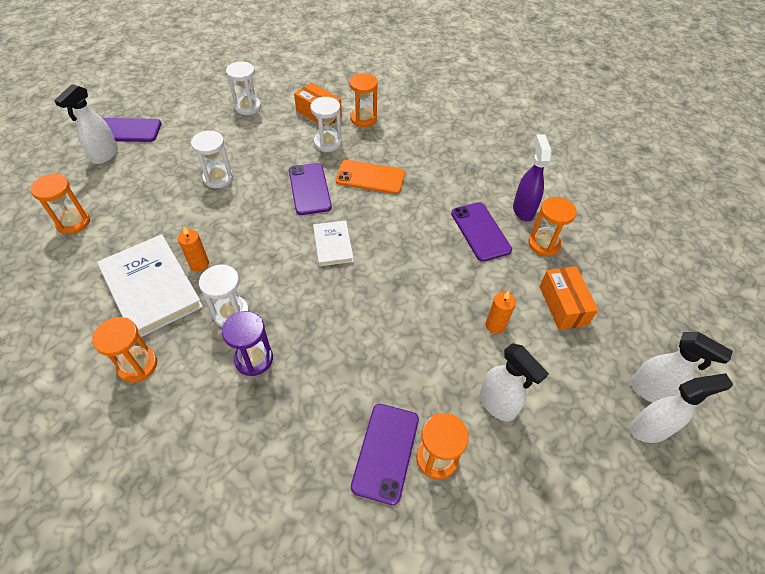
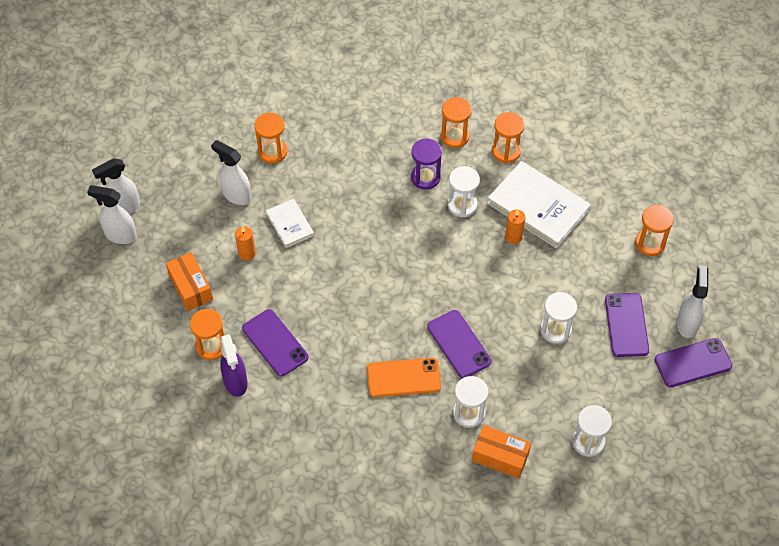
camera: 165 degrees right, 5 degrees up
white book [313,221,354,266] -> white book moved to [266,199,314,248]
orange hourglass [349,73,378,127] -> orange hourglass moved to [440,97,472,148]
purple phone [351,404,419,505] -> purple phone moved to [605,293,649,357]

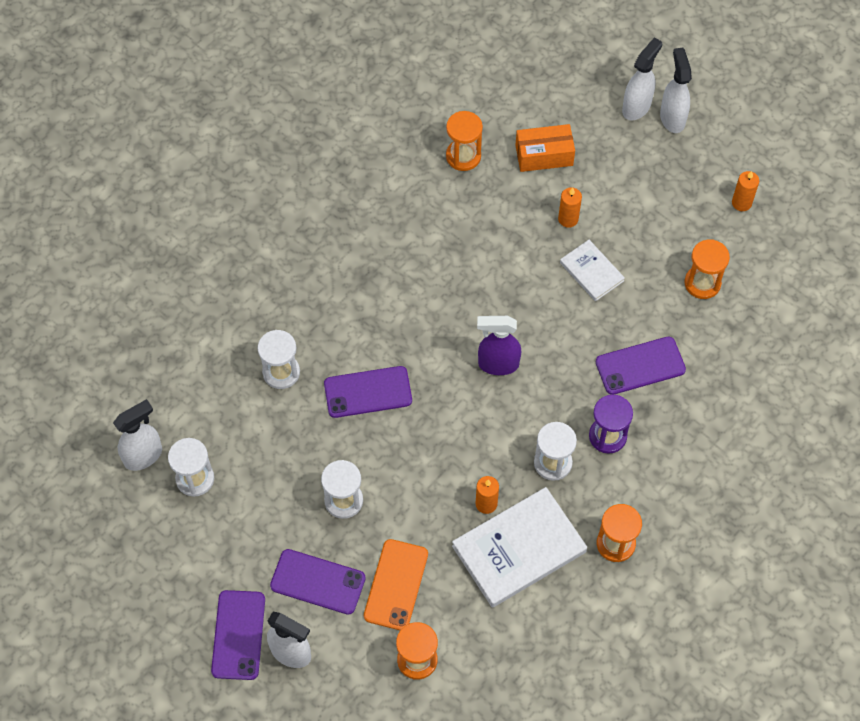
camera: 110 degrees right, 5 degrees up
white spray bottle [211,140,251,205] -> white spray bottle moved to [113,399,162,471]
purple spray bottle [220,334,248,397] -> purple spray bottle moved to [477,316,521,375]
purple phone [242,309,308,377] -> purple phone moved to [596,337,686,395]
white book [266,199,314,248] -> white book turned 60 degrees clockwise [560,240,625,301]
orange phone [367,358,441,397] -> orange phone moved to [364,539,428,630]
orange hourglass [440,97,472,148] -> none
orange box [472,425,531,479] -> none
none -> orange candle [732,171,759,211]

